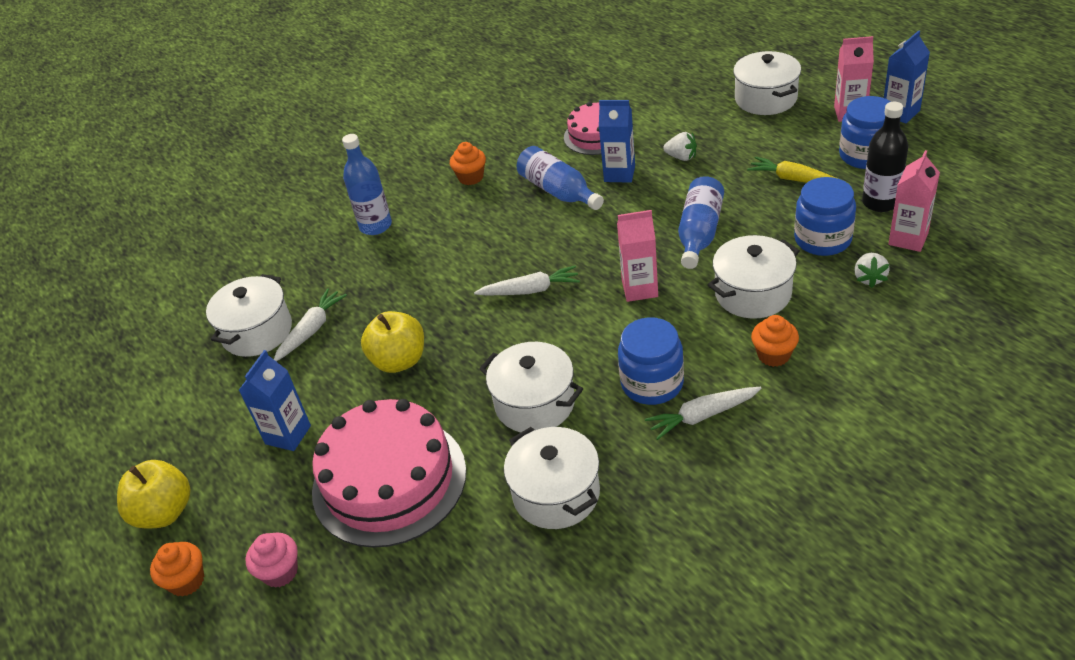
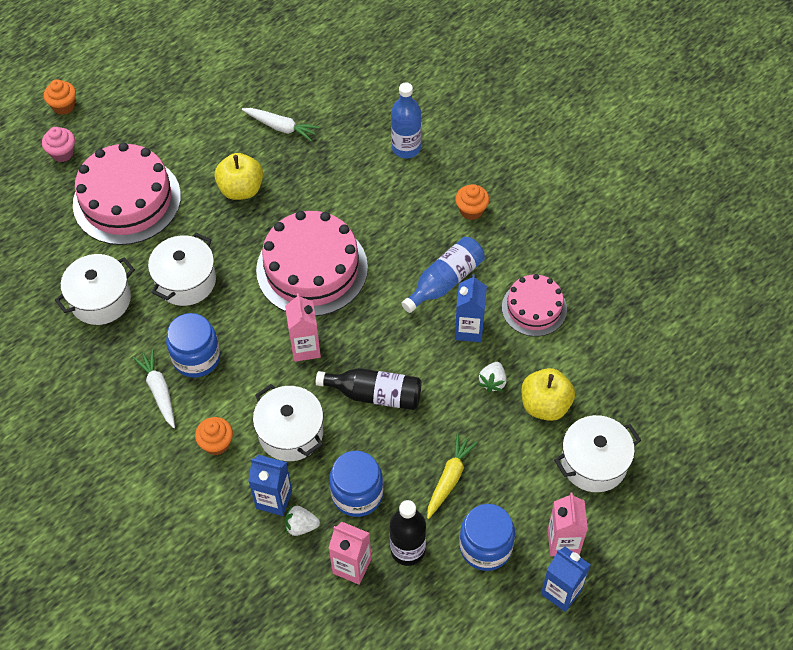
camera: 80 degrees right, 15 degrees up
yellow apple [117,460,191,529] -> yellow apple moved to [522,368,575,421]
white pot [206,274,292,357] -> none
blue carton [239,350,311,451] -> blue carton moved to [248,455,292,516]
white carrot [474,266,580,295] -> pink cake [256,211,368,316]
blue bottle [678,176,724,269] -> black bottle [316,368,422,410]

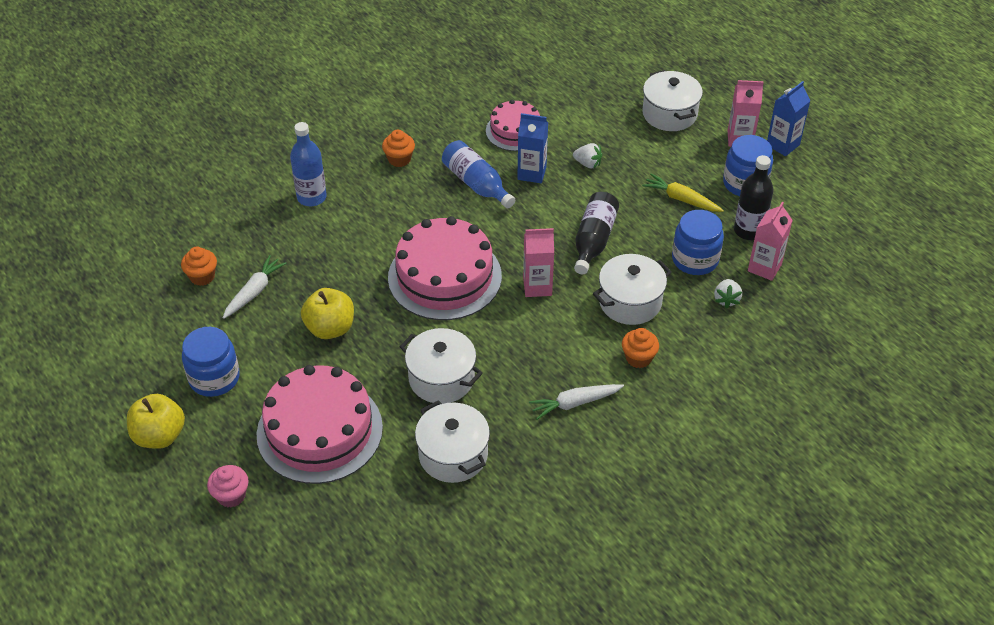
camera: 85 degrees left, 10 degrees down
orange cupcake [44,79,76,115] -> orange cupcake moved to [181,247,217,286]
blue jar [166,313,221,377] -> blue jar moved to [182,327,240,397]
blue carton [248,455,292,516] -> none
yellow apple [522,368,575,421] -> yellow apple moved to [127,394,185,449]

